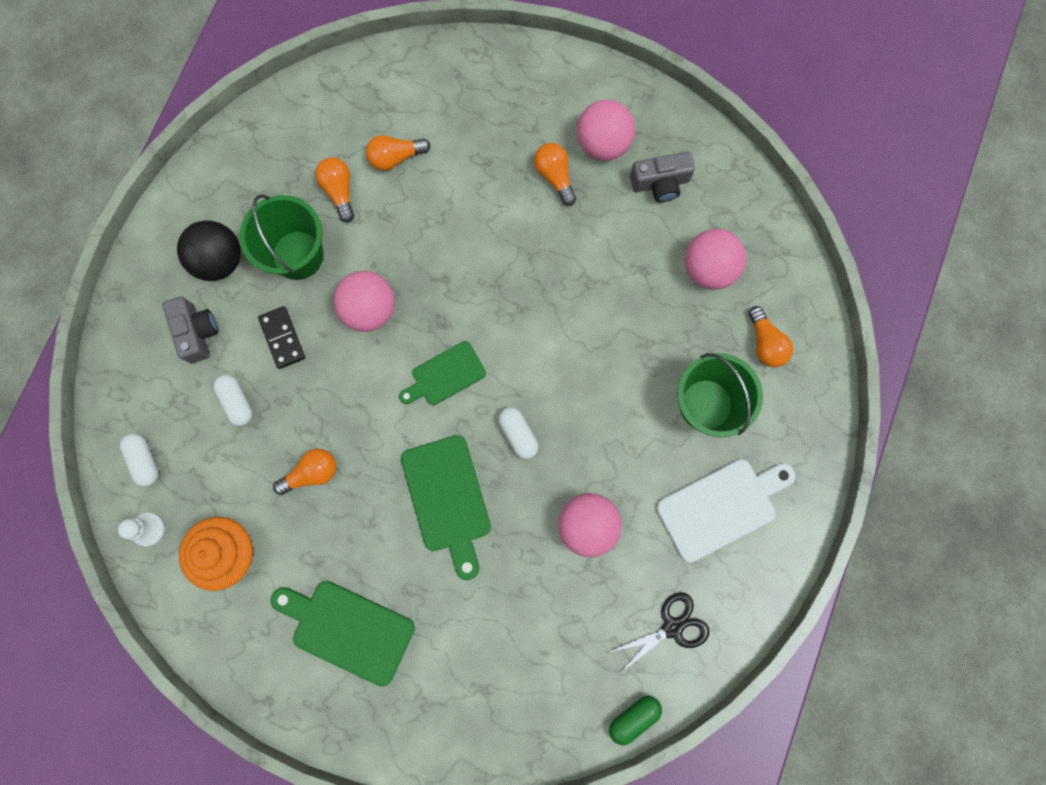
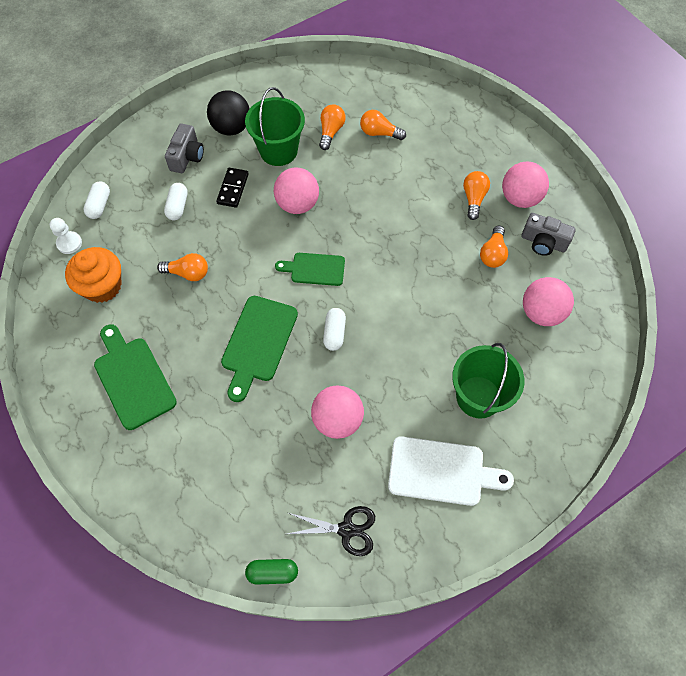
camera: 35 degrees right, 15 degrees down
orange light bulb [749,306,793,367] -> orange light bulb moved to [480,226,508,268]

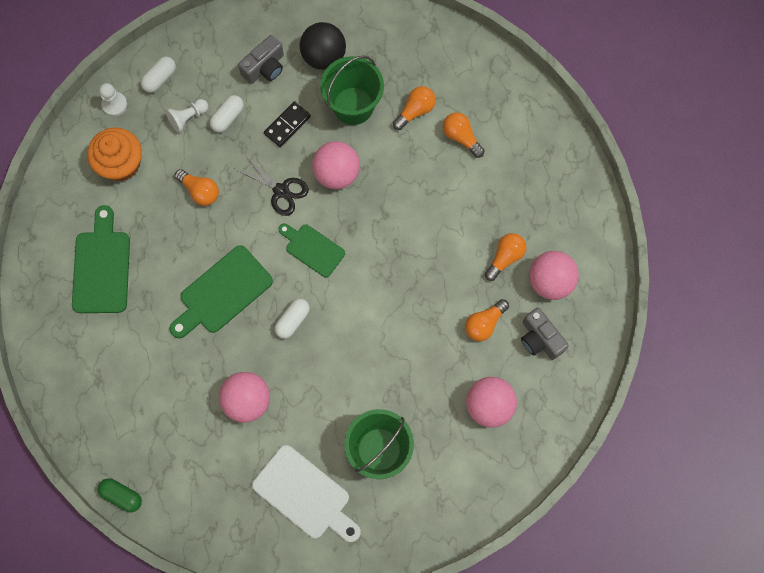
camera: 30 degrees right, 10 degrees up
black scissors [287,506,375,556] -> black scissors moved to [235,155,309,216]
none -> white pawn [166,99,208,133]

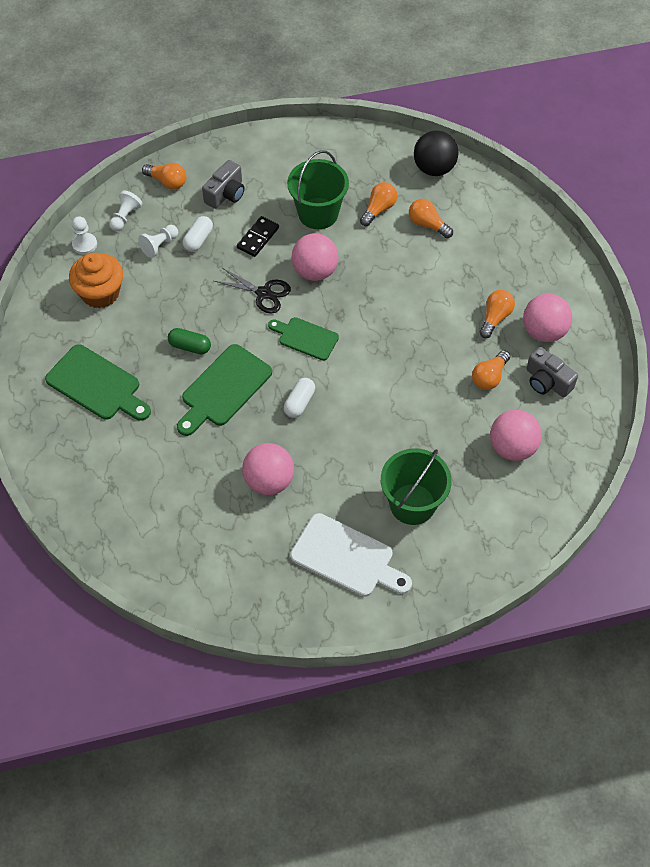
camera: 10 degrees left, 15 degrees down
green cutting board [72,205,130,313] -> green cutting board turned 135 degrees clockwise [45,344,151,421]
green capsule [98,478,142,512] -> green capsule moved to [168,328,211,354]
white capsule [141,57,176,93] -> white pawn [109,190,142,231]
orange light bulb [175,169,219,206] -> orange light bulb moved to [142,163,186,190]
black ball [300,22,346,70] -> black ball moved to [414,130,458,176]

